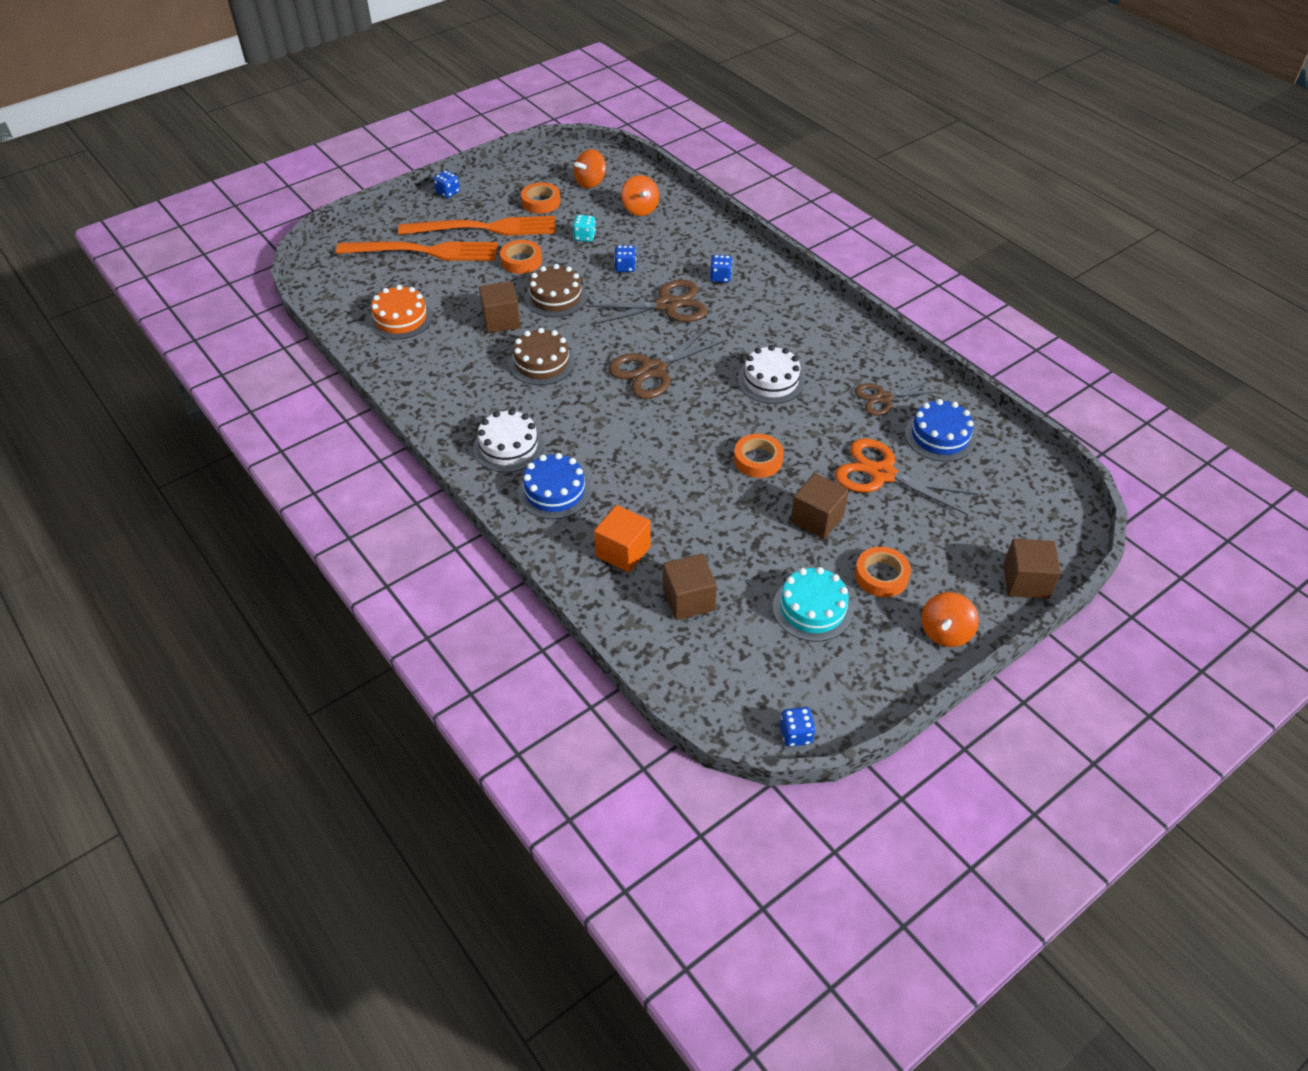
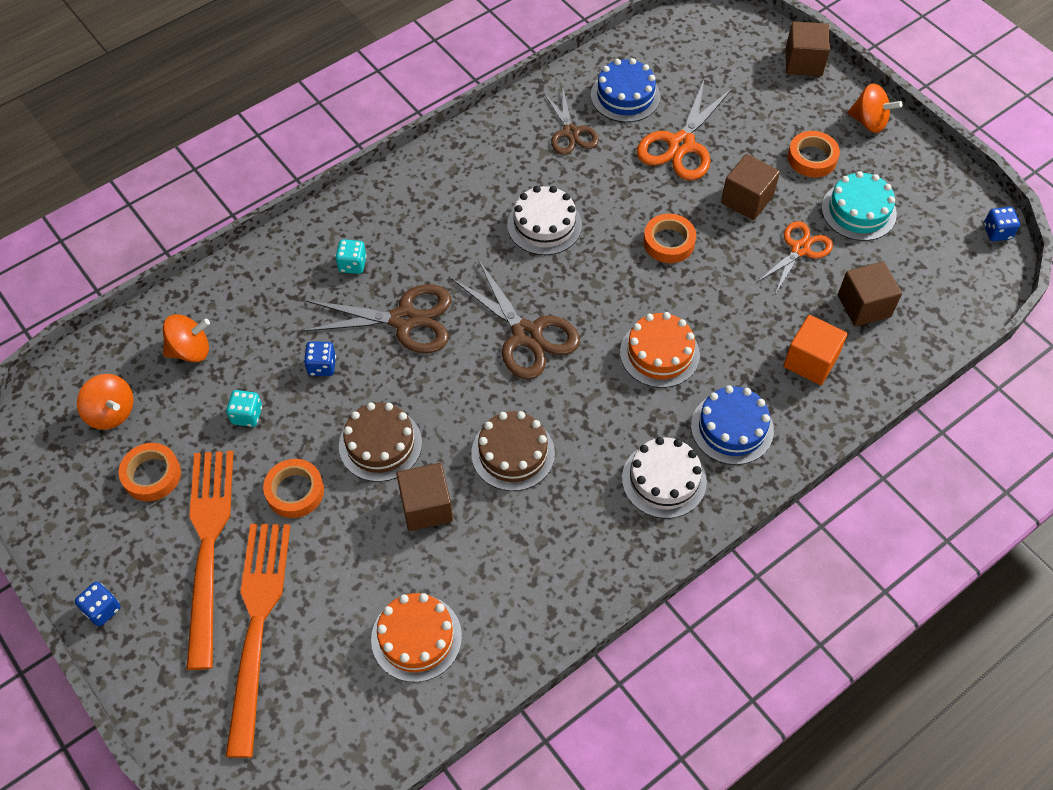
camera: 90 degrees left, 10 degrees up
brown scissors [585,280,708,325] -> brown scissors turned 105 degrees clockwise [302,284,451,353]
blue dice [710,255,733,283] -> turquoise dice [335,239,367,274]
none -> orange cake [620,312,700,388]
none -> orange scissors [756,221,833,293]

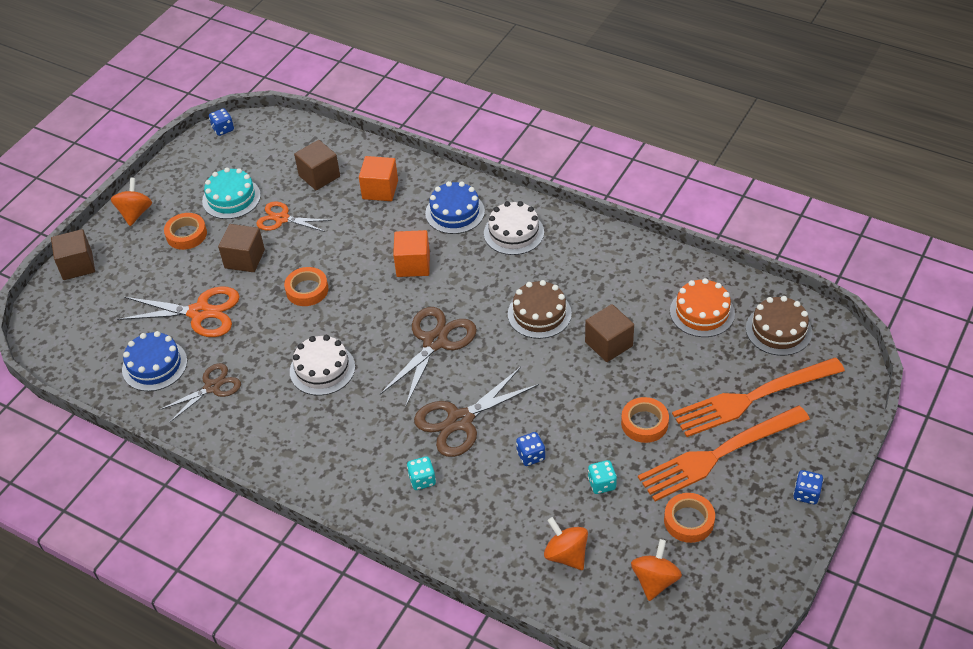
camera: 110 degrees left, 10 degrees down
brown scissors [302,284,451,353] -> brown scissors turned 105 degrees counterclockwise [414,367,539,457]
brown cake [339,402,422,482] -> brown cake moved to [746,296,812,356]
orange cake [620,312,700,388] -> orange cube [393,230,430,277]

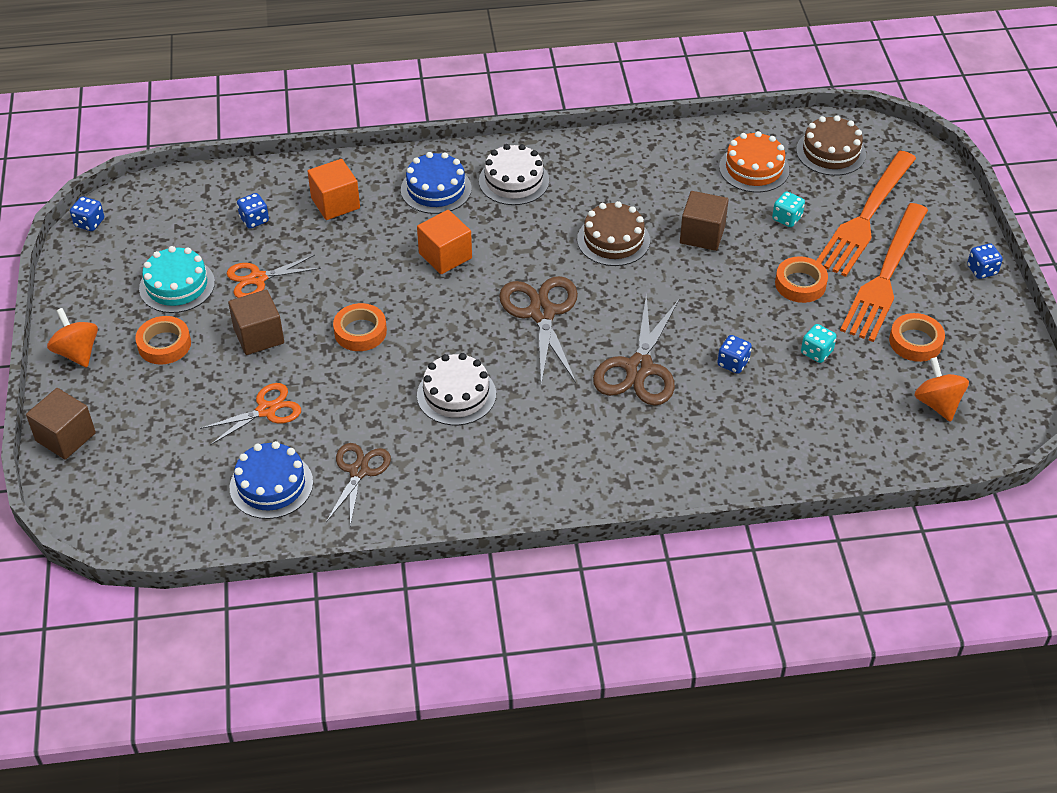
camera: 40 degrees left, 0 degrees up
orange scissors [117,286,240,337] -> orange scissors [200,383,301,445], size x0.65
brown cube [294,140,340,190] -> blue dice [237,193,269,229]
turquoise dice [407,456,436,490] -> turquoise dice moved to [772,191,805,227]
orange spinning top [544,517,588,570] -> none

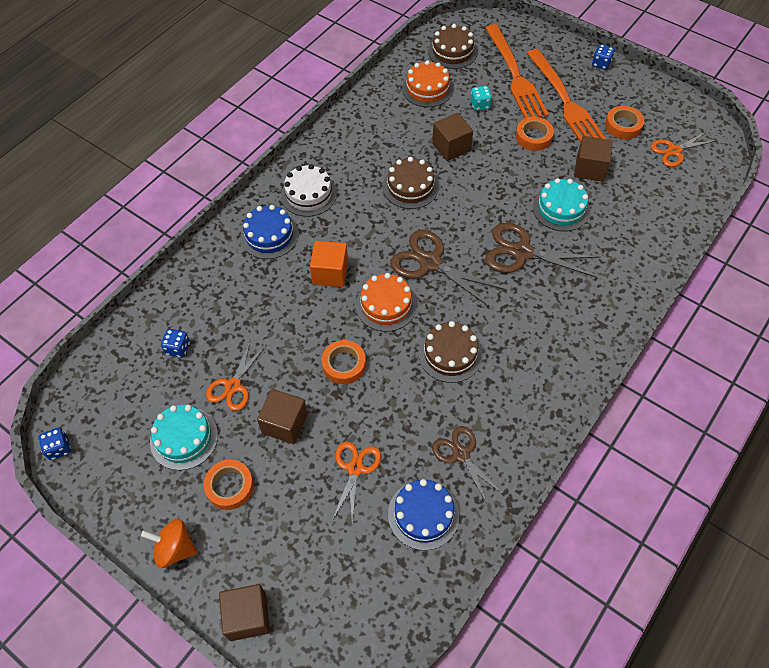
camera: 45 degrees left, 10 degrees up
orange cube [307,159,360,220] -> none
white cake [417,353,496,425] -> brown cake [419,321,483,383]
brown scissors [593,294,679,406] -> brown scissors turned 135 degrees clockwise [485,223,601,278]
blue dice [717,335,752,374] -> turquoise cake [533,178,590,231]
turquoise dice [801,324,837,363] -> brown cube [574,136,613,182]
orange spinning top [914,357,969,422] -> orange scissors [651,131,717,167]
none -> orange cake [356,273,417,332]

